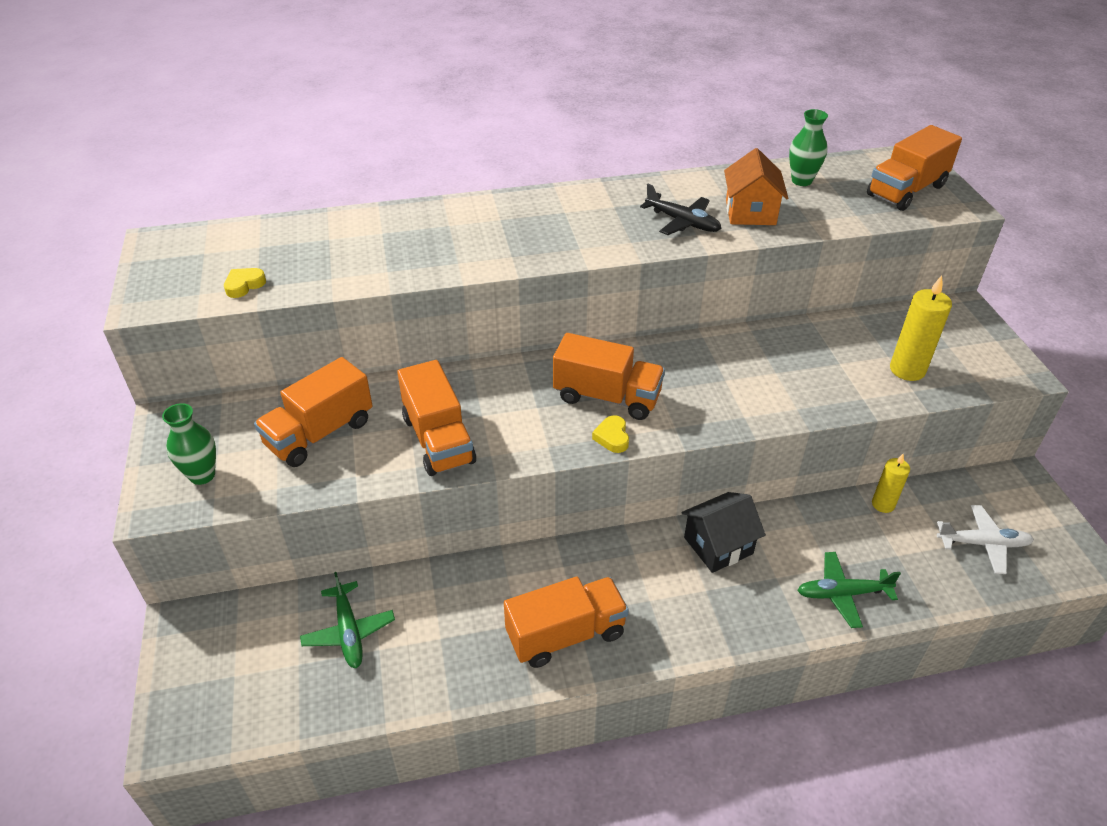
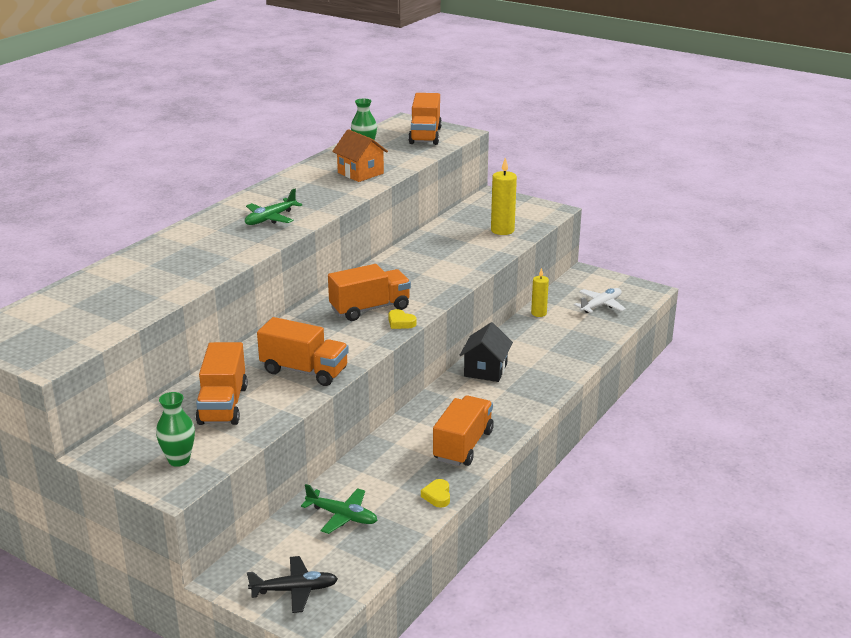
camera: 45 degrees left, 15 degrees down
yellow heart [224,268,266,298] -> yellow heart moved to [421,479,450,508]
black plane [640,184,721,235] -> black plane moved to [247,556,338,613]
green plane [797,552,901,628] -> green plane moved to [245,189,303,225]

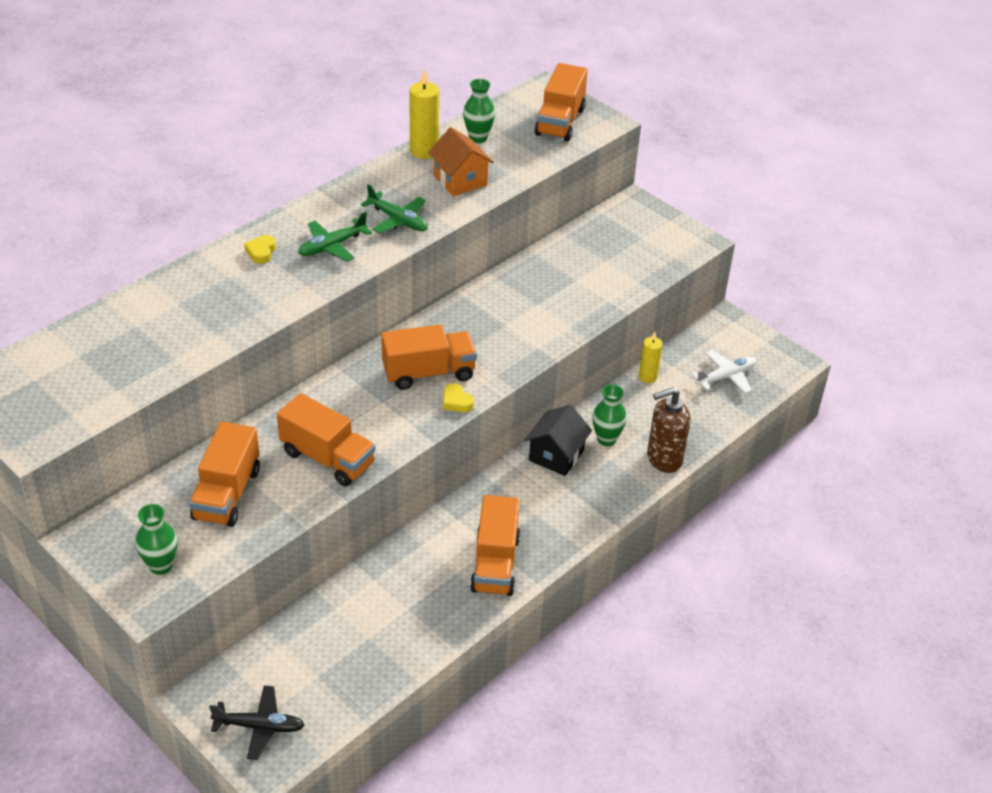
camera: 10 degrees right, 15 degrees up
green plane [301,484,378,534] -> green plane moved to [361,184,428,233]
yellow heart [421,479,450,508] -> yellow heart moved to [244,235,276,264]
orange truck [433,396,494,466] -> orange truck turned 150 degrees clockwise [470,495,520,596]
yellow candle [491,158,517,235] -> yellow candle moved to [410,68,439,159]
none -> green vase [592,384,627,446]
none -> brown soap dispenser [647,387,691,473]

